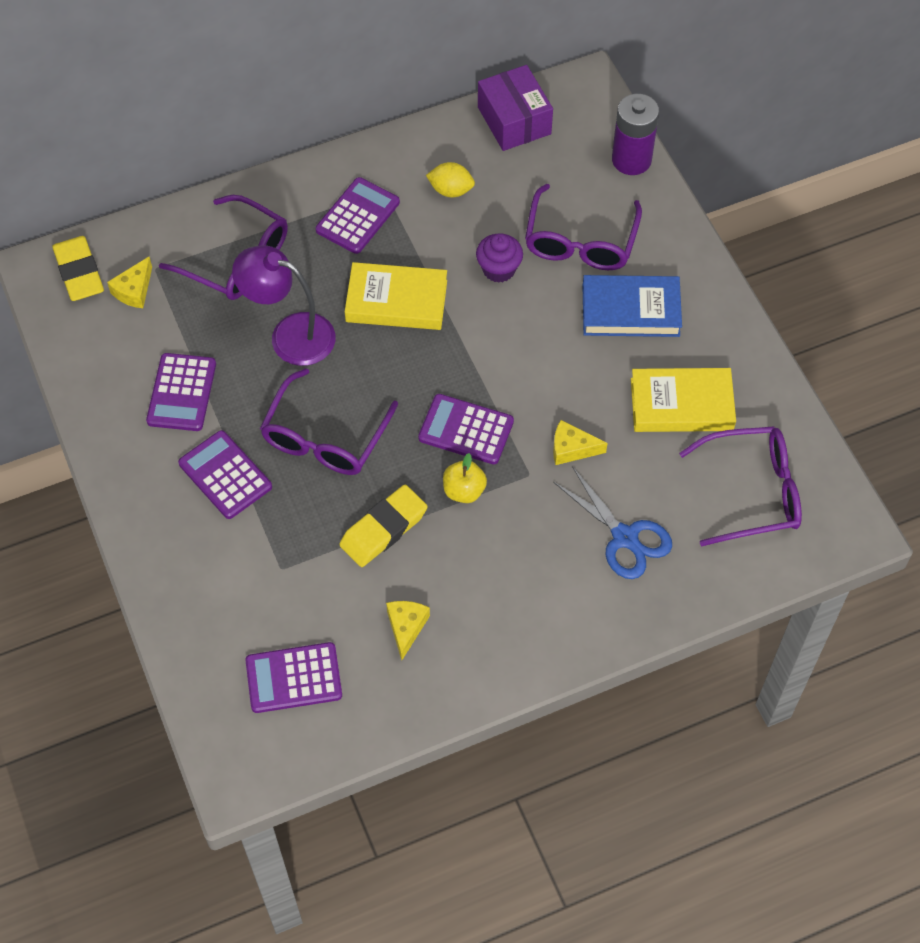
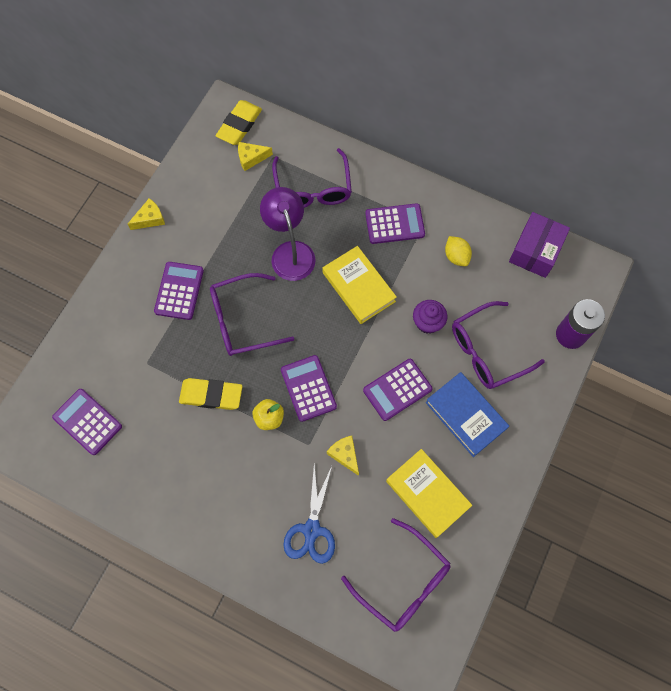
camera: 50 degrees right, 10 degrees up
purple calculator [146,353,216,431] -> purple calculator moved to [363,359,432,421]
yellow cheese [386,601,430,660] -> yellow cheese moved to [128,198,165,230]

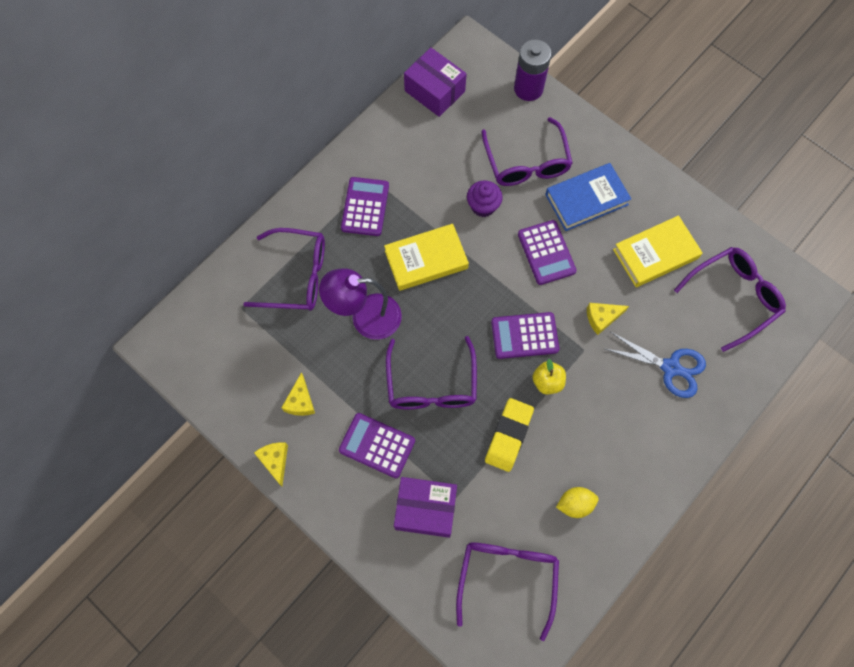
camera: 75 degrees left, 0 degrees up
purple calculator [52,389,122,455] -> purple glasses [456,542,559,641]
yellow eraser [216,100,262,145] -> none
yellow cheese [238,142,273,171] -> yellow cheese moved to [281,372,315,416]
yellow lemon [445,236,472,266] -> yellow lemon moved to [556,487,599,518]
none -> purple box [394,477,457,538]

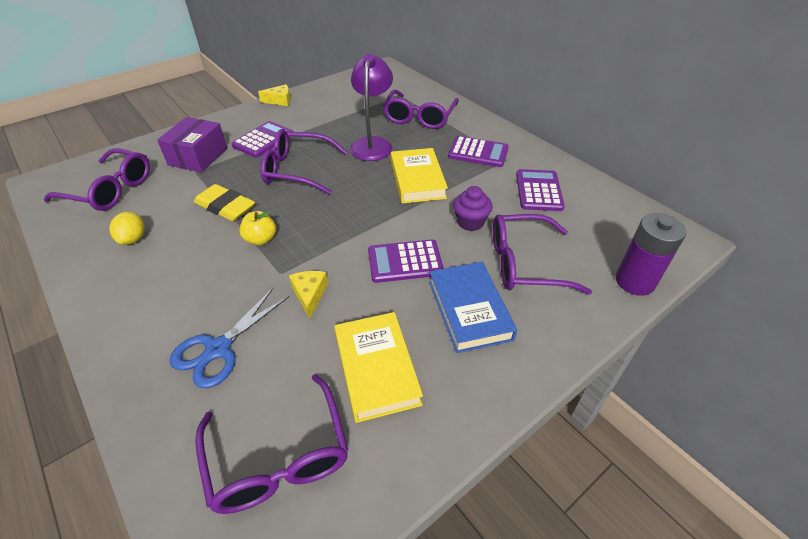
camera: 100 degrees right, 25 degrees down
yellow cheese [281,372,315,416] -> none
purple box [404,47,467,117] -> none
purple calculator [491,312,559,359] -> purple calculator moved to [516,169,565,211]

